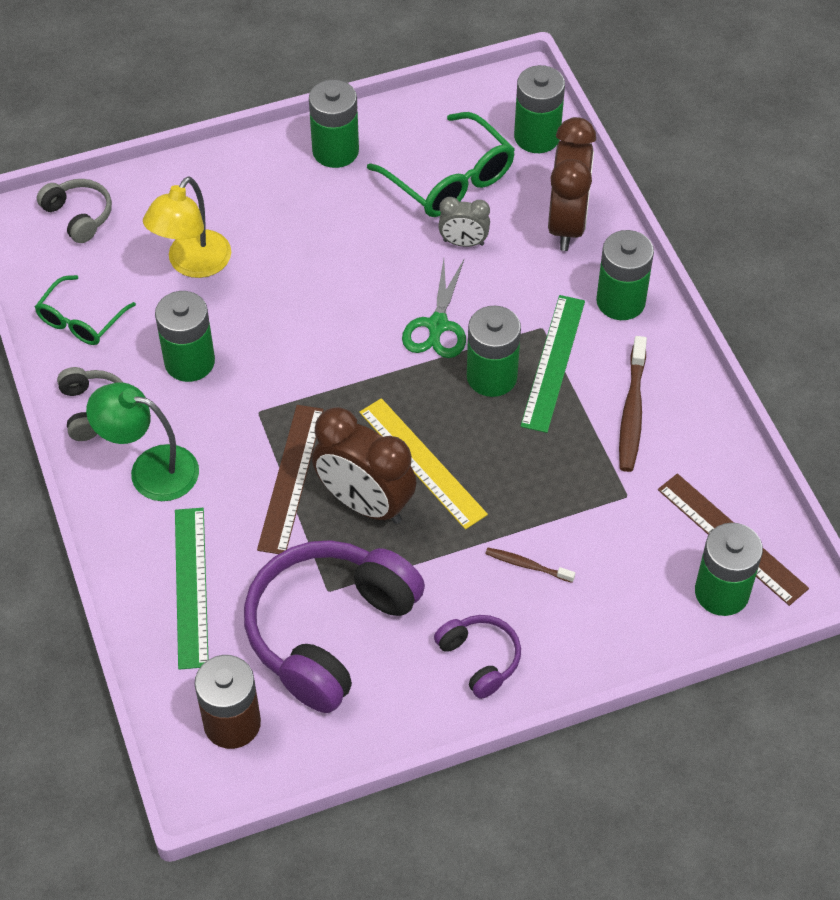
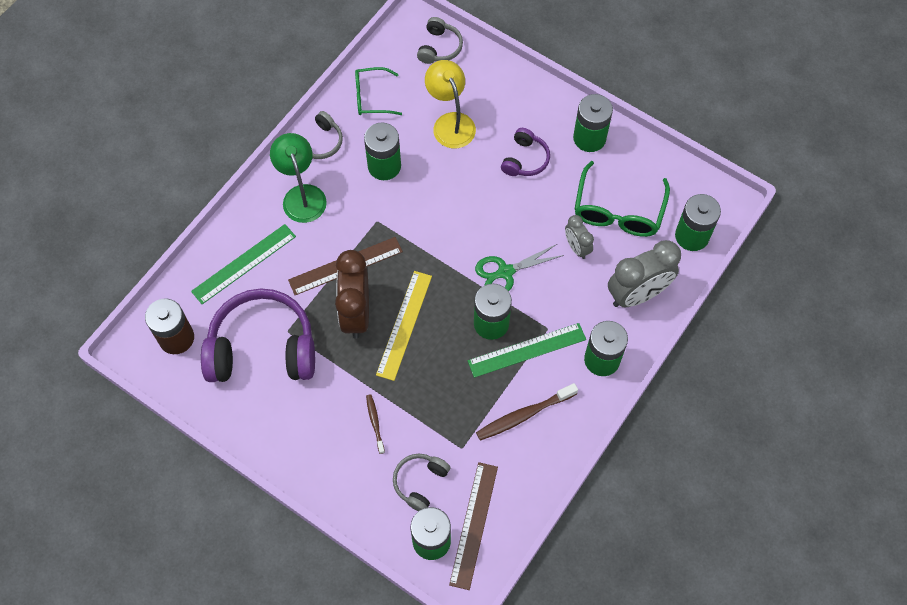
camera: 55 degrees right, 10 degrees up
yellow lamp [143,177,231,278] -> yellow lamp turned 75 degrees clockwise [425,60,476,148]
purple headphones [434,615,521,699] -> purple headphones moved to [501,128,550,176]
brown clock [548,117,596,251] -> grey clock [608,240,681,307]
none -> grey headphones [393,454,451,511]

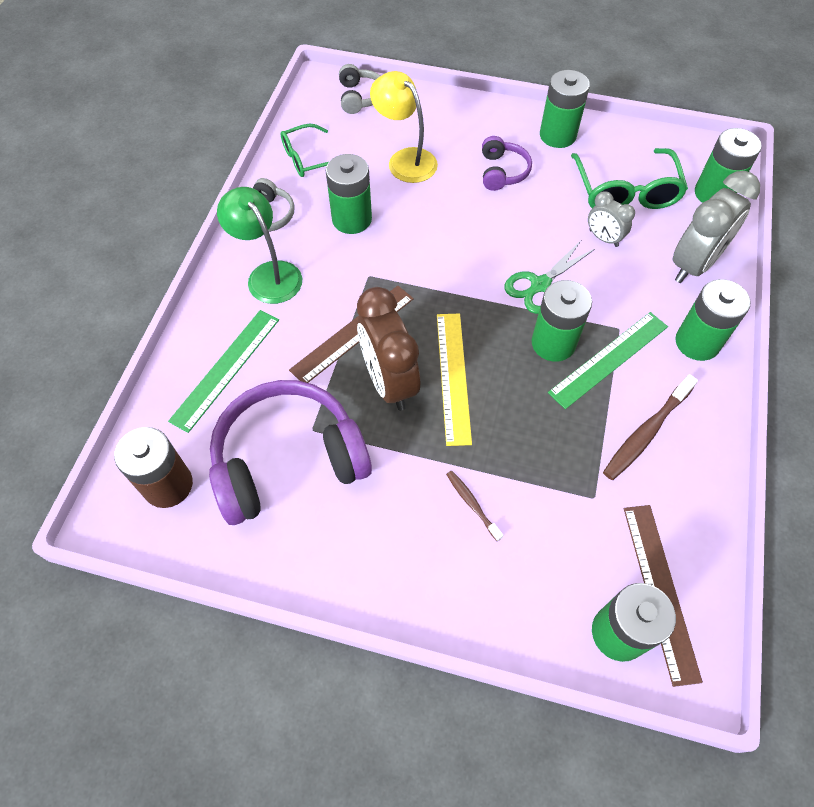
camera: 20 degrees left, 5 degrees down
grey headphones [393,454,451,511] -> none

